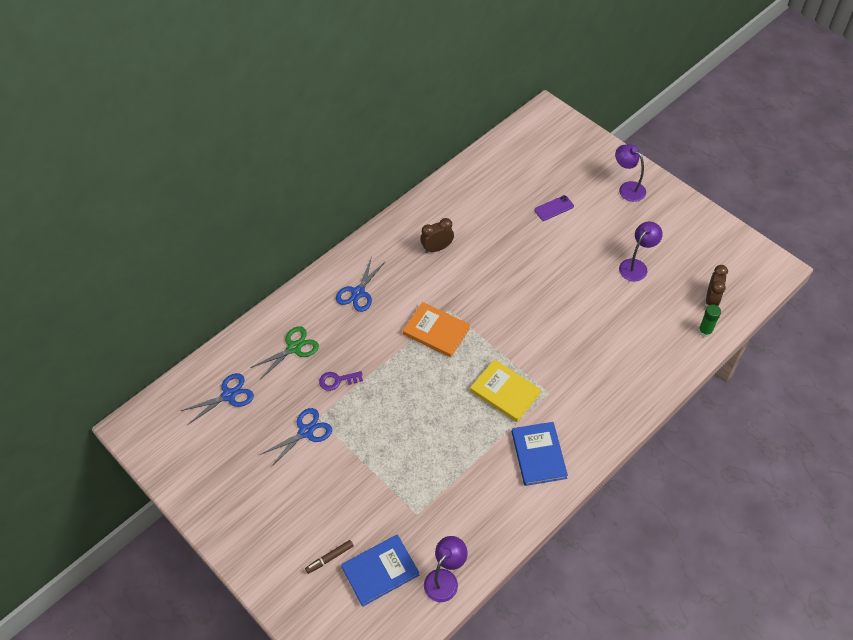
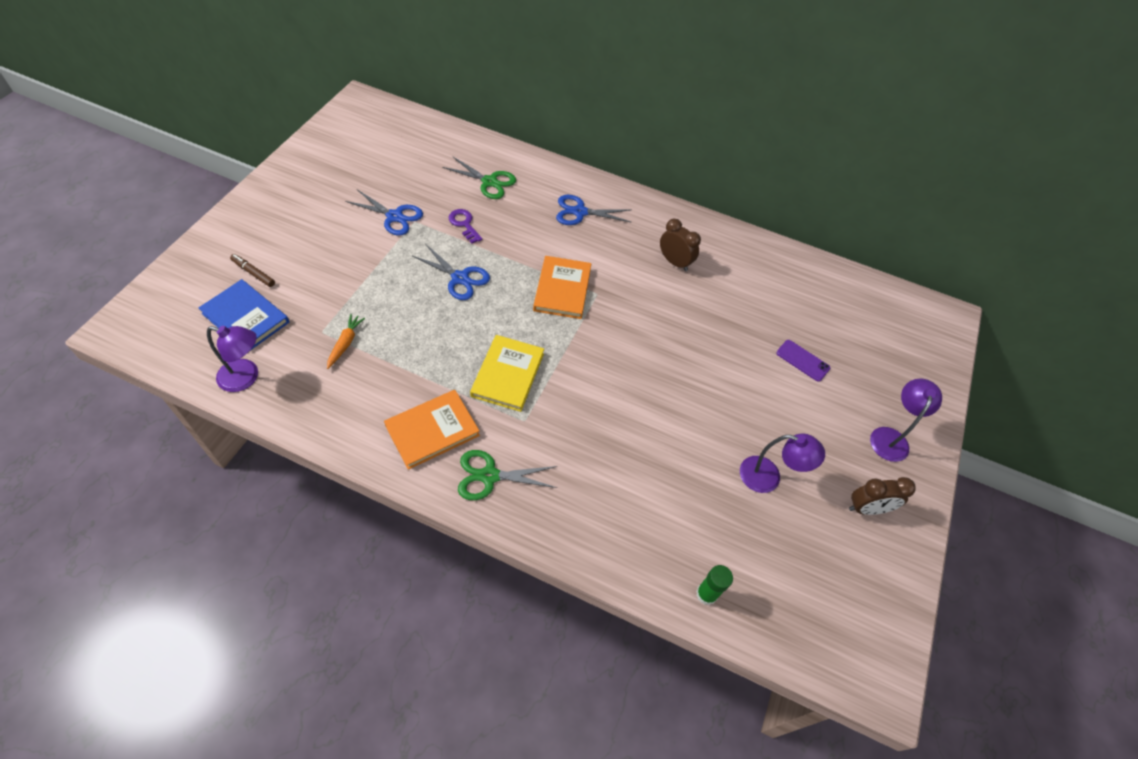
camera: 60 degrees right, 0 degrees up
blue scissors [181,373,254,424] -> blue scissors moved to [413,245,490,300]
blue book [512,422,568,486] -> orange book [384,390,480,470]
brown clock [706,265,728,306] -> brown clock moved to [849,477,916,515]
none -> orange carrot [327,314,365,369]
none -> green scissors [458,450,557,500]

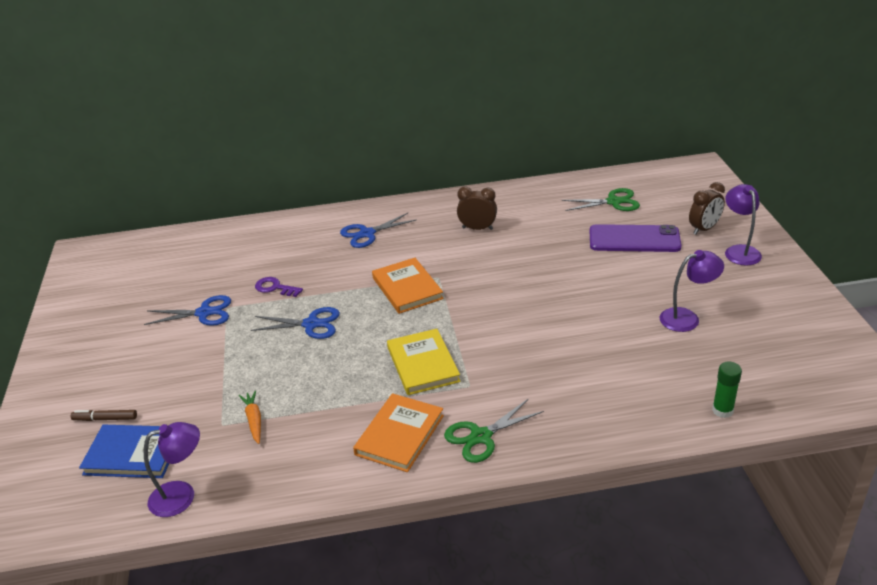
camera: 25 degrees left, 20 degrees down
green scissors [442,156,516,199] -> green scissors moved to [562,188,640,211]
purple phone [776,340,830,382] -> purple phone [590,224,682,252], size x1.86
brown clock [849,477,916,515] -> brown clock moved to [689,182,725,235]

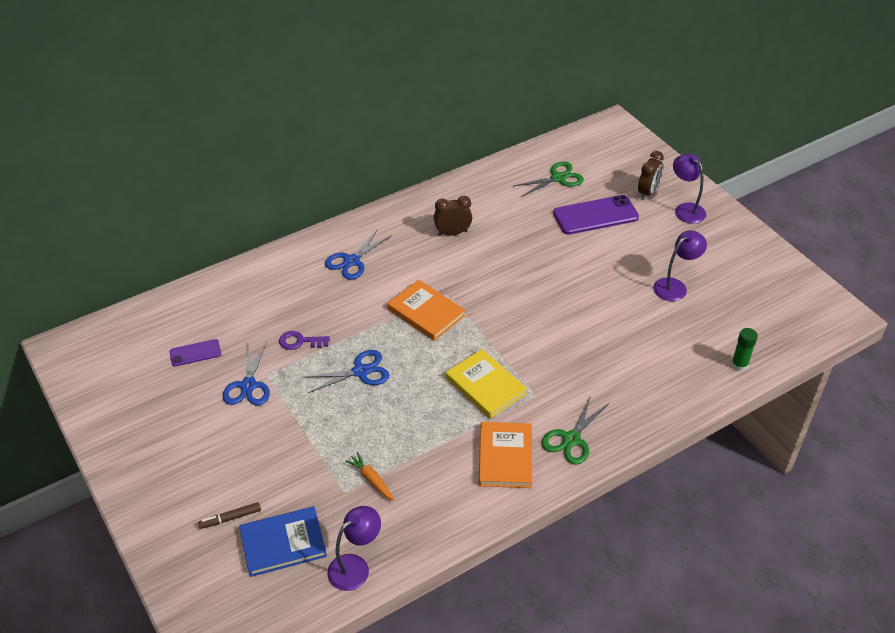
camera: 25 degrees left, 10 degrees up
blue scissors [144,295,231,326] -> blue scissors turned 120 degrees clockwise [222,342,270,405]
none -> purple phone [170,339,221,366]

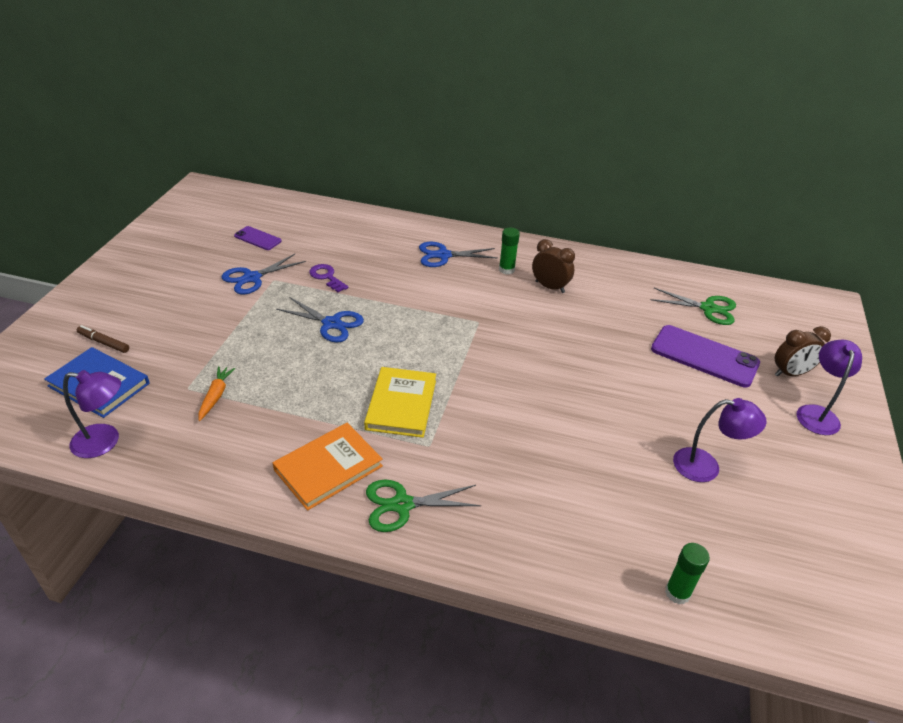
camera: 45 degrees right, 5 degrees down
orange book [387,279,465,341] -> none
none -> green glue stick [499,228,520,274]

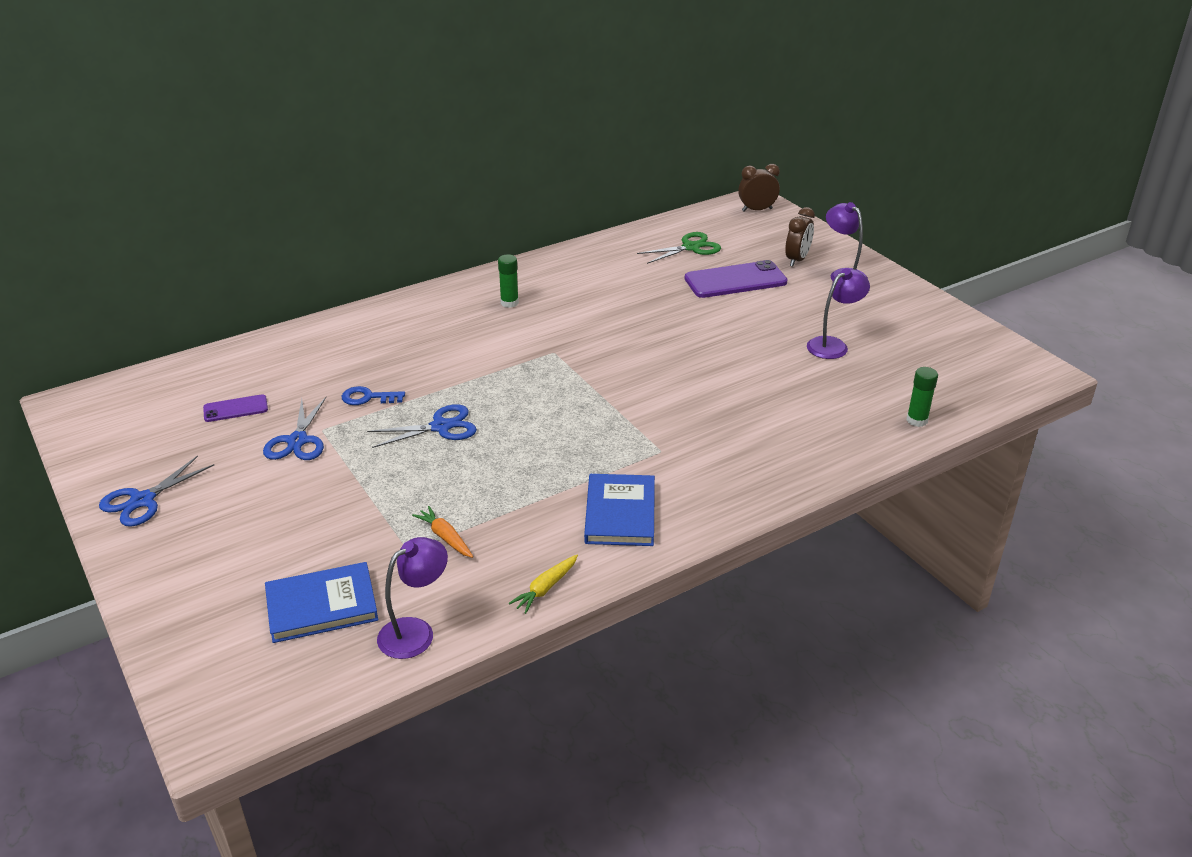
camera: 45 degrees left, 5 degrees down
brown marker [77,325,129,353] -> none
orange book [273,423,383,511] -> blue book [584,474,655,546]
purple key [309,264,349,292] -> blue key [341,386,405,405]
yellow book [364,367,436,438] -> none
green scissors [366,480,481,532] -> none
blue scissors [419,242,497,267] -> blue scissors moved to [99,455,214,527]
brown clock [532,239,575,293] -> brown clock moved to [738,164,780,212]
none -> yellow carrot [509,555,578,614]

